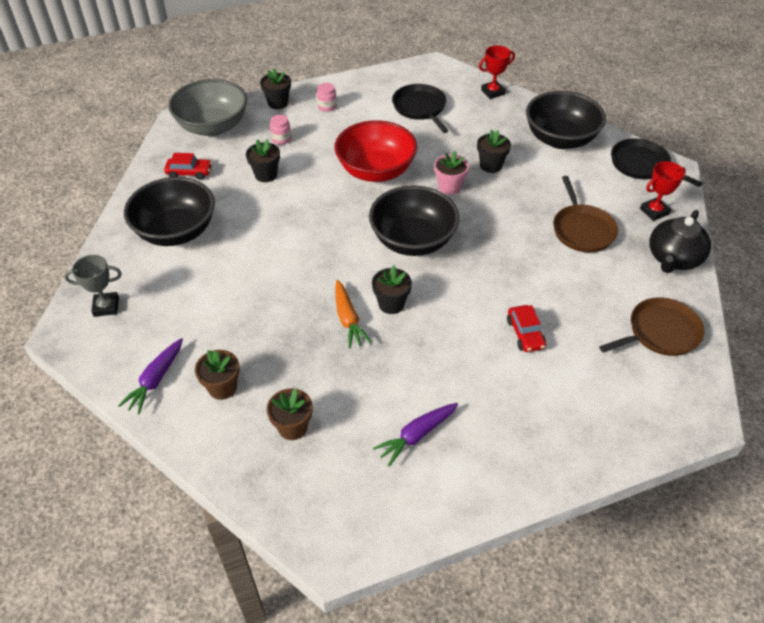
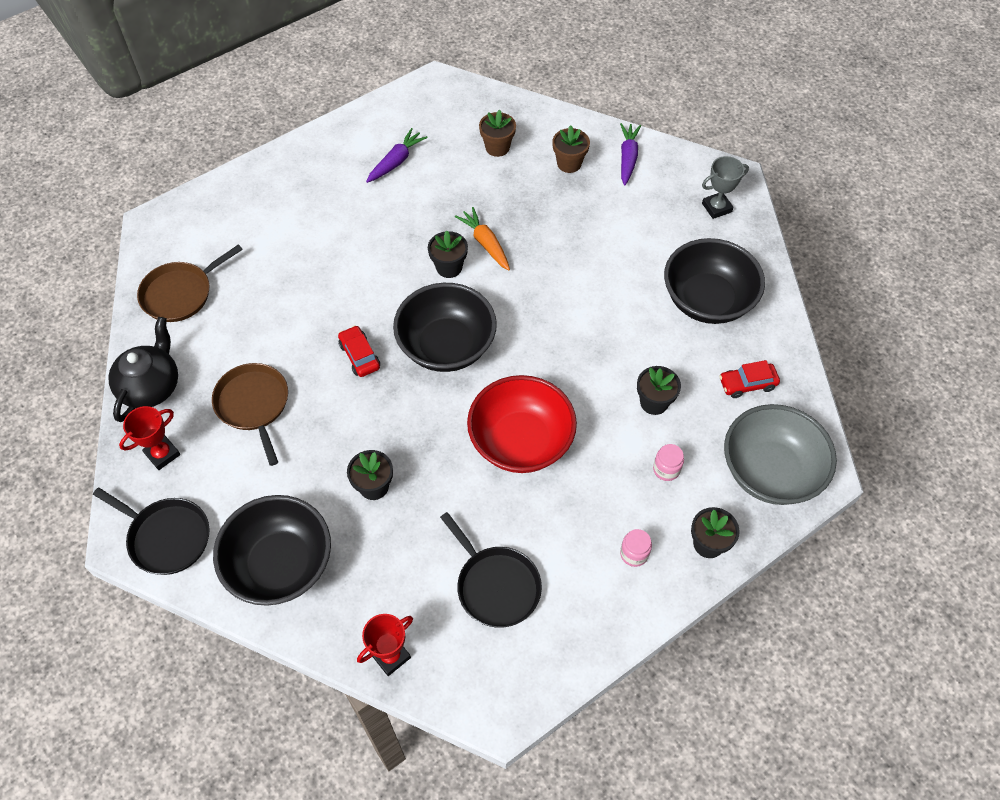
camera: 165 degrees right, 10 degrees up
pink flower pot [434,151,469,195] -> none
red car [507,305,546,352] -> red car moved to [338,325,380,377]

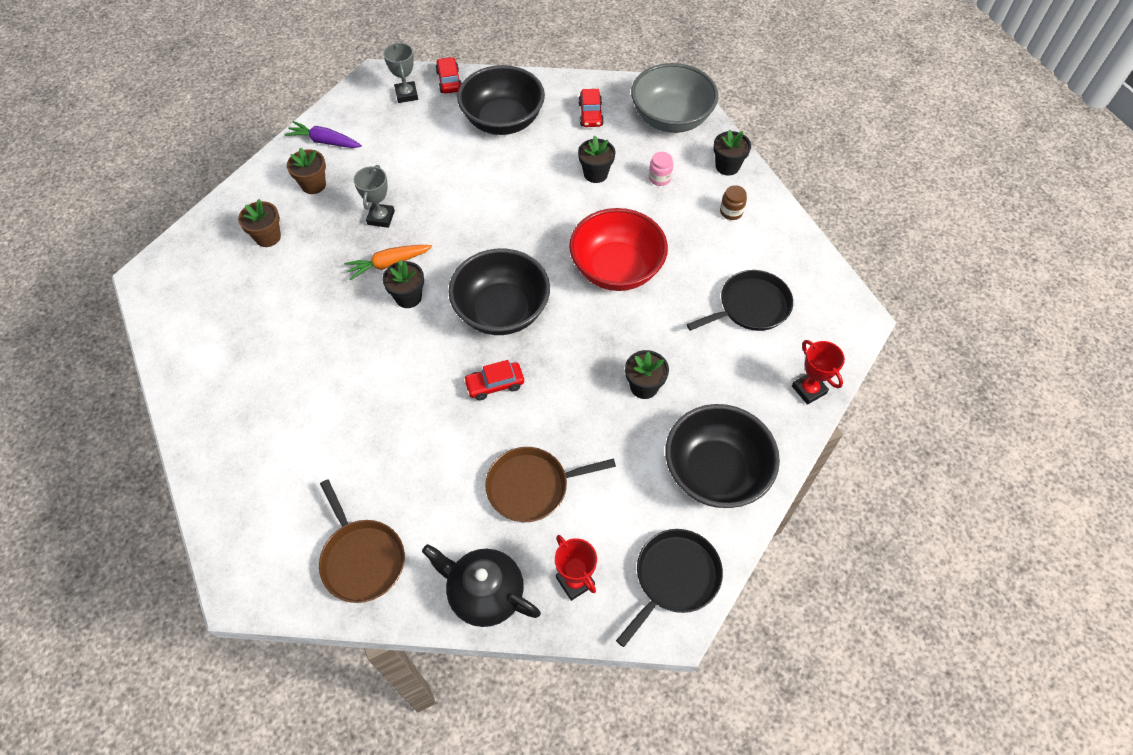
camera: 80 degrees left, 0 degrees up
purple carrot [366,128,428,183] -> none
pink jar [620,529,652,567] -> brown jar [720,185,747,220]
none -> grey trophy [353,165,395,228]
none -> red car [436,57,462,94]

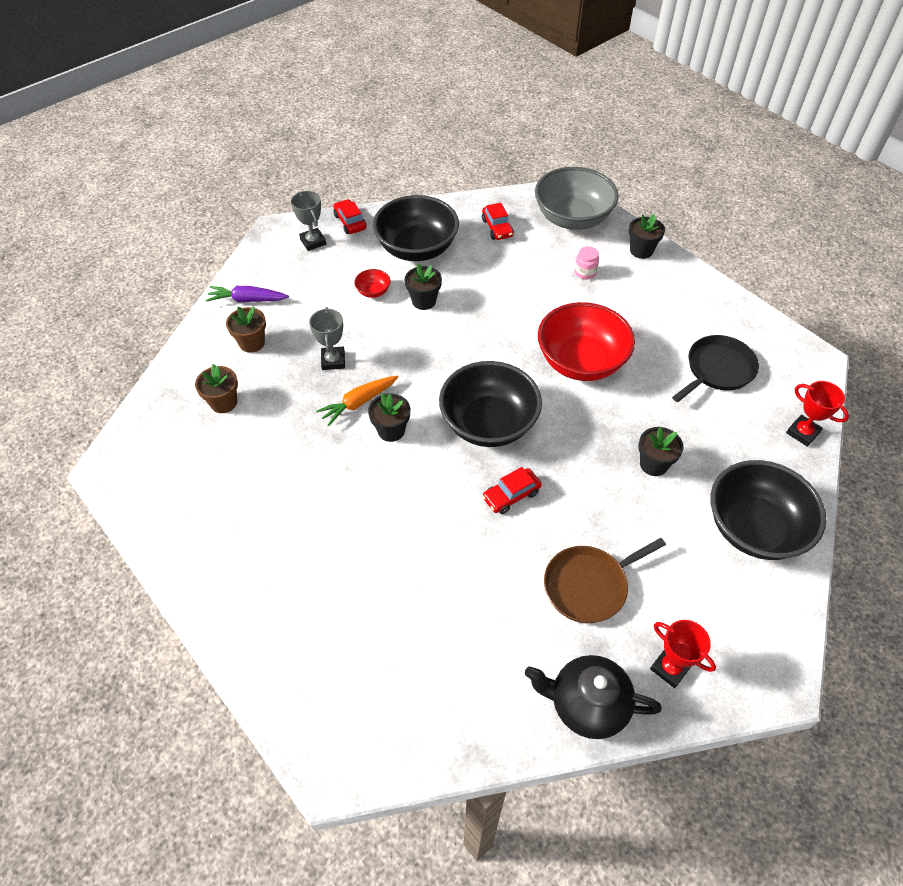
camera: 15 degrees left, 5 degrees down
brown pan [319,479,405,603] -> none
black flower pot [578,136,615,183] -> black flower pot moved to [405,264,442,310]
black pan [616,529,723,647] -> none
brown jar [720,185,747,220] -> none
none -> red bowl [354,269,390,298]

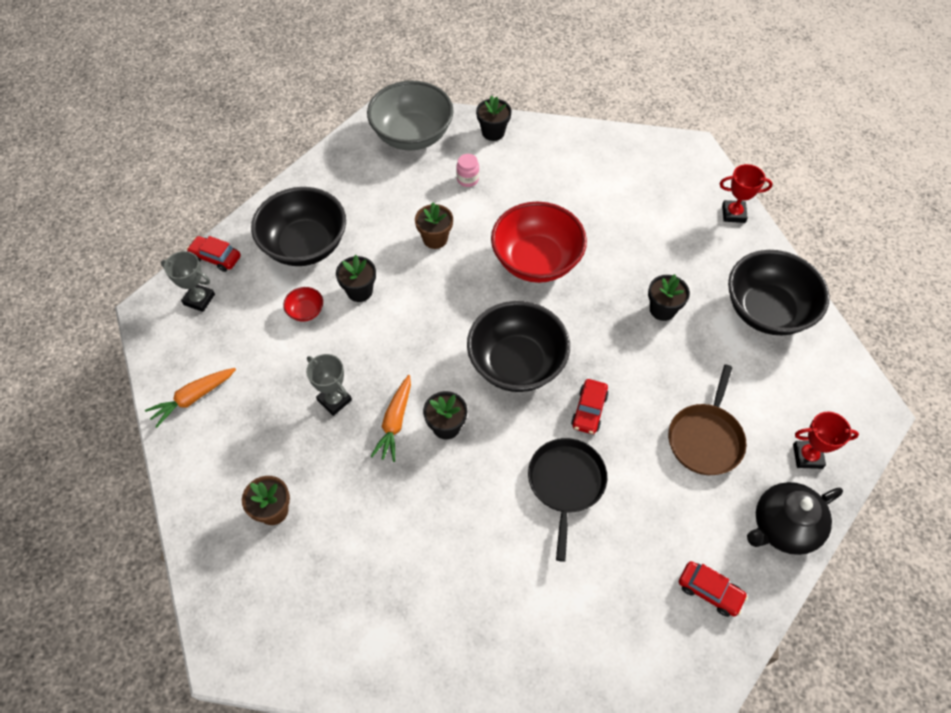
camera: 40 degrees left, 5 degrees up
purple carrot [206,286,289,303] -> orange carrot [145,368,236,428]
brown flower pot [226,307,266,353] -> brown flower pot moved to [415,202,453,249]
red car [482,203,514,240] -> red car moved to [679,561,748,617]
black pan [672,335,759,402] -> black pan moved to [528,438,607,562]

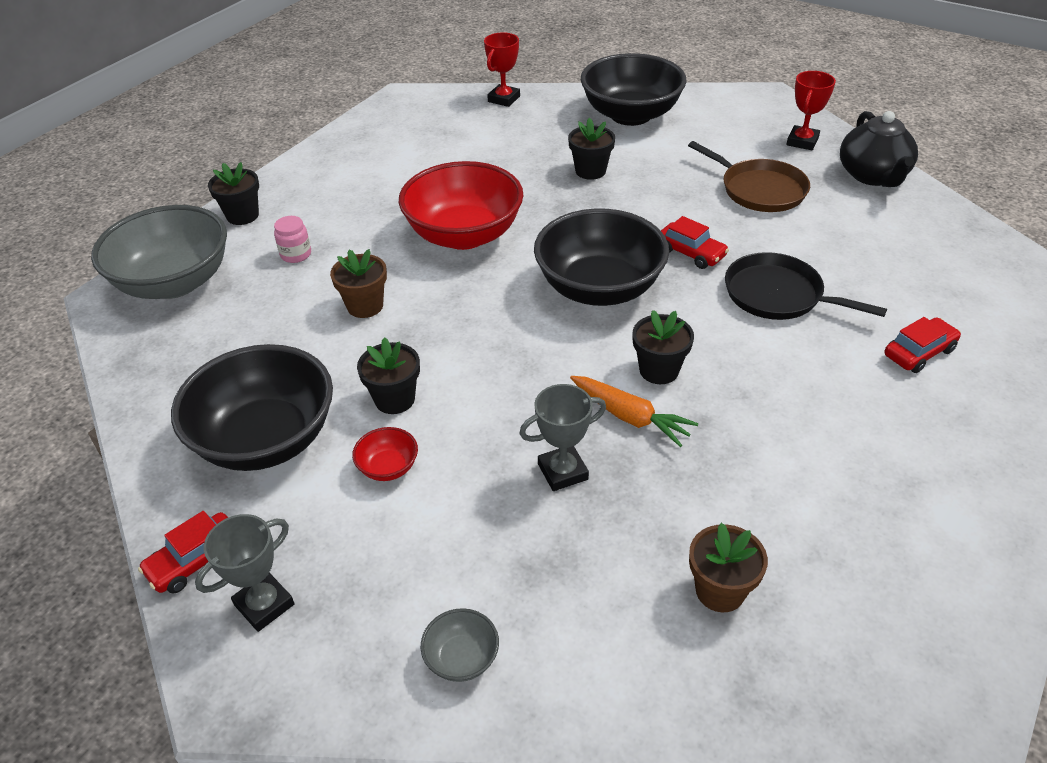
camera: 65 degrees left, 15 degrees down
orange carrot [145,368,236,428] -> grey bowl [421,608,499,682]
red car [679,561,748,617] -> red car moved to [884,317,961,373]

